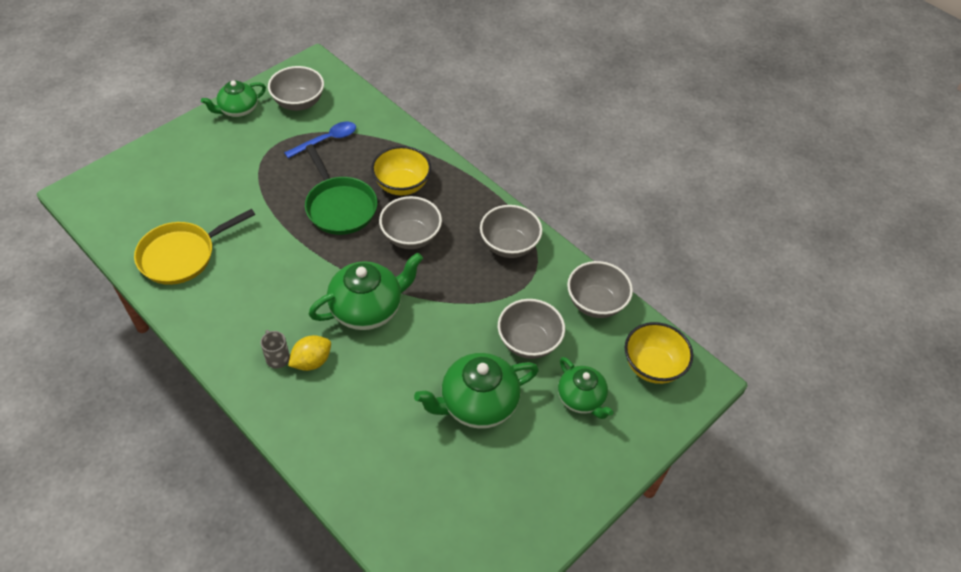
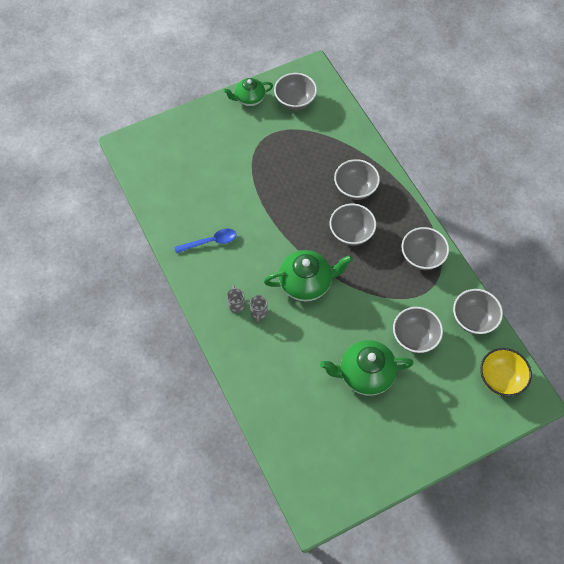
camera: 20 degrees right, 10 degrees up
yellow pan [134,209,255,285] -> none
blue spoon [284,121,356,158] -> blue spoon moved to [174,228,236,253]
yellow lemon [288,335,331,371] -> grey mug [250,295,268,324]
green pan [305,144,377,235] -> none
yellow bowl [371,146,431,195] -> grey bowl [334,159,380,200]
green teapot [558,357,614,419] -> none

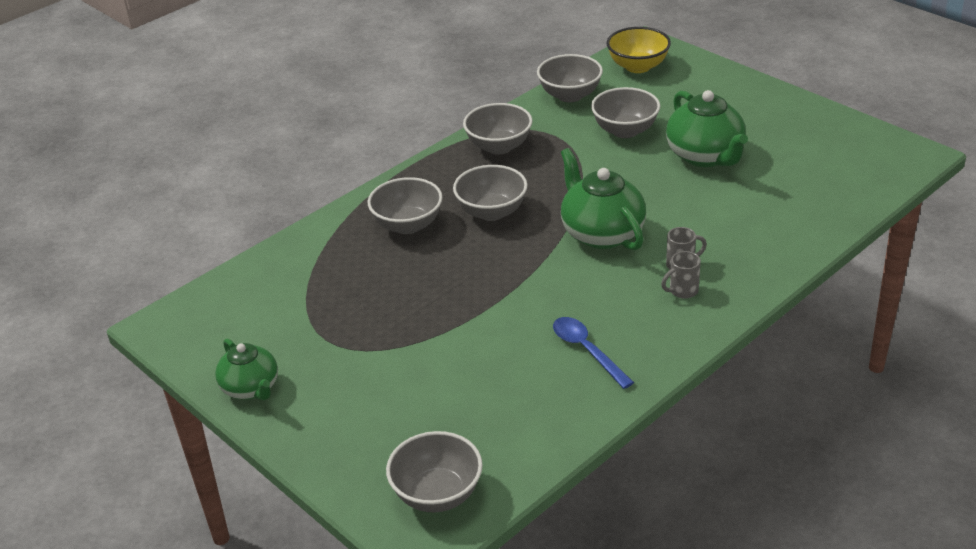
camera: 105 degrees left, 25 degrees down
grey bowl [274,73,317,110] -> grey bowl moved to [386,431,483,512]

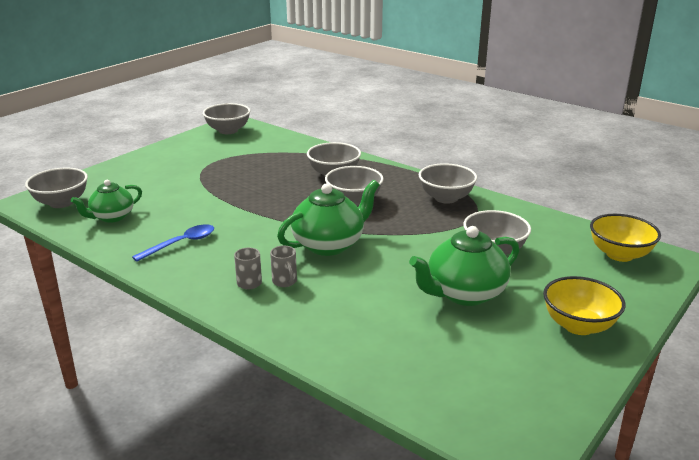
camera: 80 degrees right, 10 degrees down
green teapot [215,339,278,400] -> green teapot moved to [71,180,142,223]
grey bowl [537,54,603,102] -> grey bowl moved to [203,103,250,134]
none -> yellow bowl [543,276,625,335]

